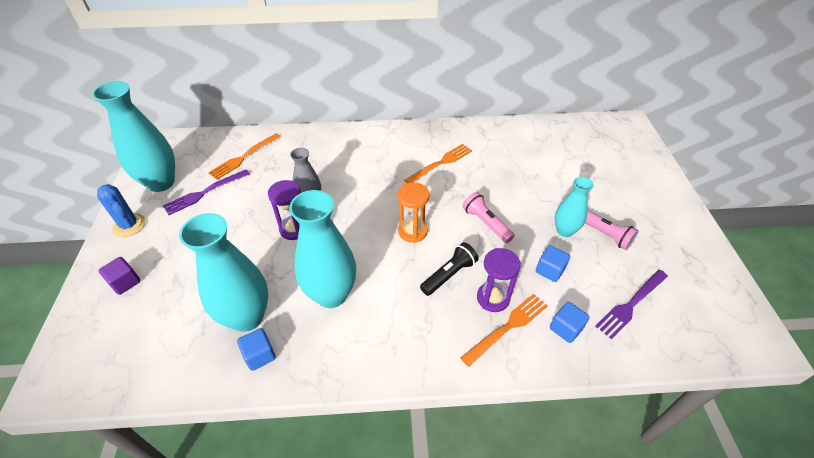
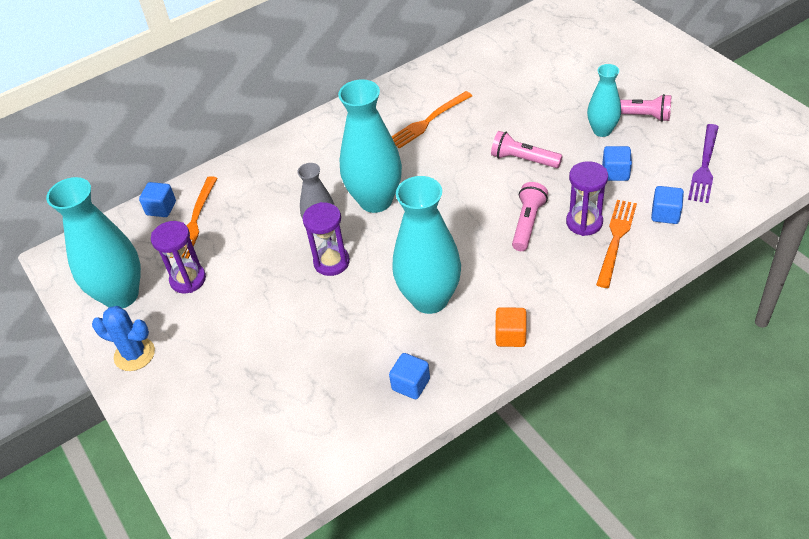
camera: 25 degrees left, 0 degrees up
purple cube [99,257,140,295] -> none
purple fork [163,169,250,215] -> purple hourglass [151,221,206,293]
turquoise vase [179,213,268,332] -> turquoise vase moved to [338,79,402,213]
orange hourglass [398,182,430,243] -> none
orange fork [404,144,472,183] -> orange fork turned 150 degrees counterclockwise [391,91,472,149]
black flashlight [420,242,479,296] -> pink flashlight [512,182,548,251]
none -> blue cube [139,182,176,217]
none -> orange cube [495,307,526,347]

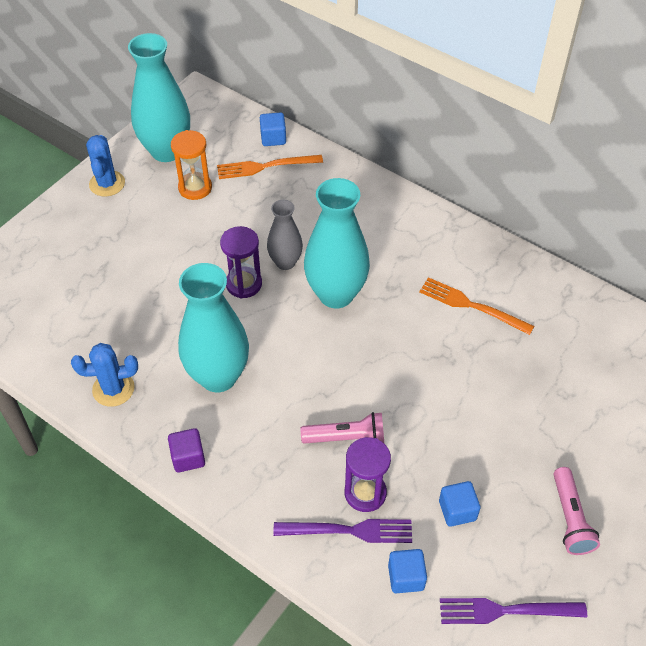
camera: 65 degrees right, 5 degrees up
purple hourglass [151,221,206,293] -> orange hourglass [171,130,212,200]
blue cube [389,353,430,399] -> blue cactus [71,343,138,407]
pink flashlight [491,131,563,168] -> none
orange cube [495,307,526,347] -> purple cube [168,428,205,472]
turquoise vase [587,64,621,137] -> none
orange fork [596,200,637,288] -> purple fork [273,519,412,543]

